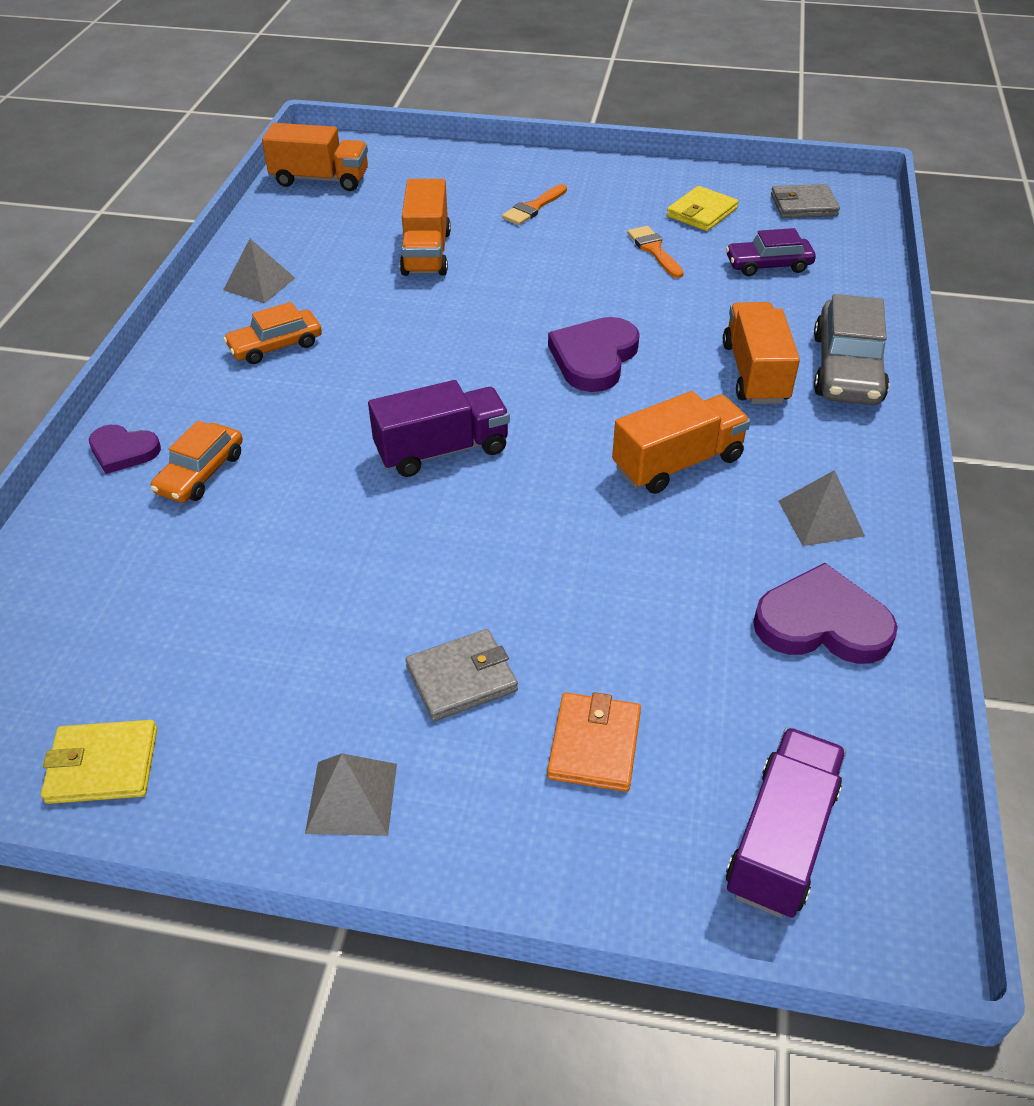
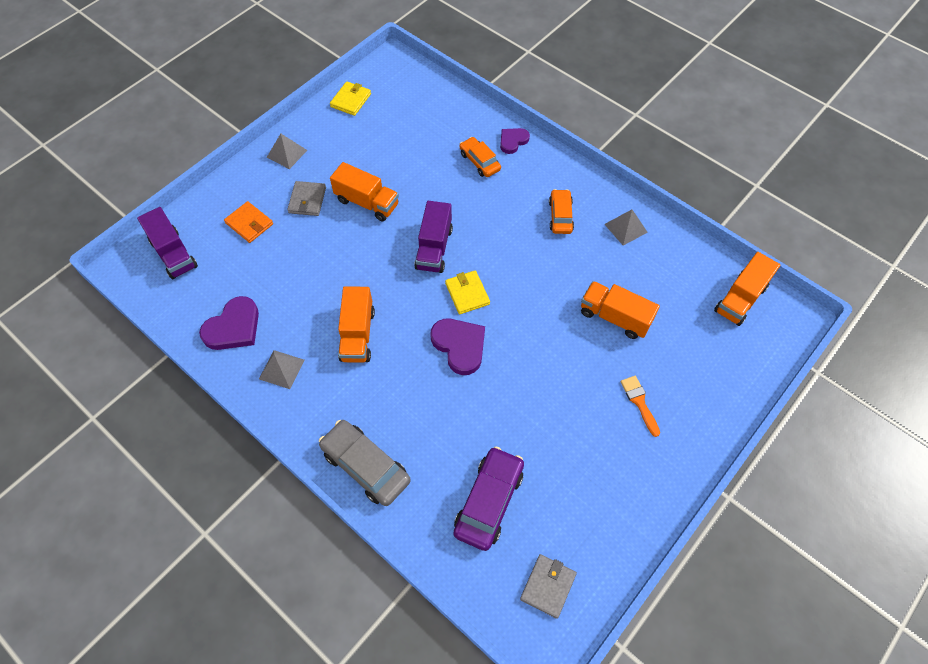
camera: 120 degrees right, 15 degrees up
orange brush [627,226,684,278] -> none
yellow wallet [667,186,739,231] -> yellow wallet moved to [445,270,490,315]
orange truck [723,302,800,404] -> orange truck moved to [330,162,399,221]
purple car [726,228,816,276] -> purple car [453,447,524,551], size x1.57

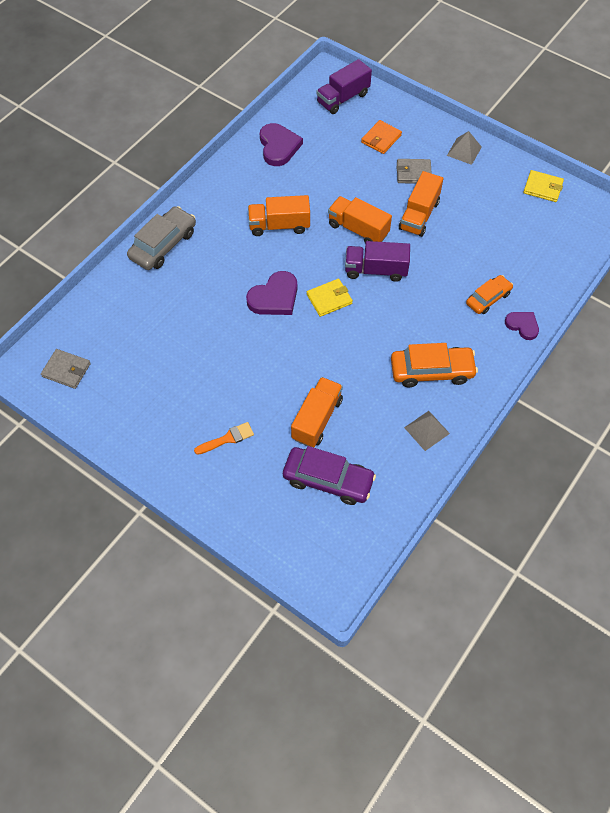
camera: 85 degrees right, 0 degrees up
purple heart [199,296,259,350] -> purple heart turned 135 degrees counterclockwise [260,123,303,166]
grey pyramid [259,350,304,389] -> none
purple car [453,447,524,551] -> purple car moved to [283,446,376,505]
orange car [549,189,574,234] -> orange car [391,343,478,387], size x1.57
orange truck [714,252,780,326] -> orange truck moved to [328,196,392,244]

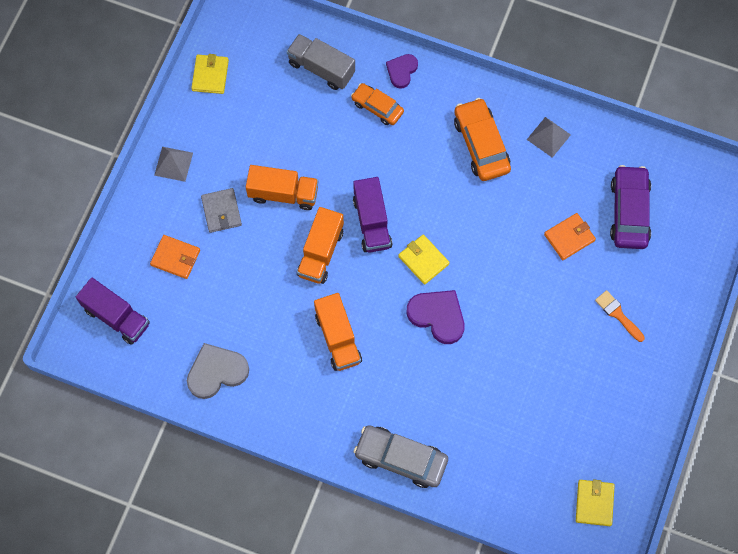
camera: 105 degrees left, 10 degrees up
grey wallet [41,349,91,389] -> yellow wallet [576,479,615,526]
purple heart [260,123,303,166] -> grey heart [187,343,249,399]
orange truck [291,377,343,447] -> orange wallet [544,213,596,260]
none -> grey truck [287,34,355,90]

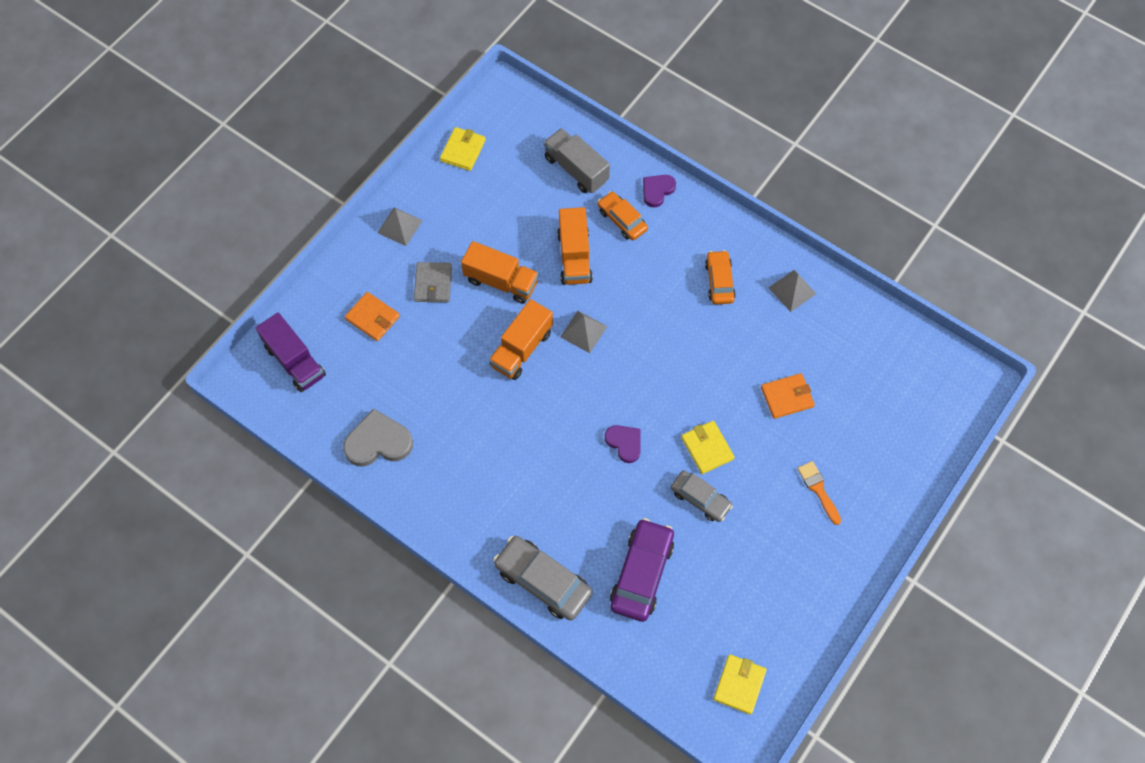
camera: 15 degrees right, 5 degrees down
orange truck [314,293,362,371] -> orange truck moved to [557,207,593,285]
purple truck [353,177,392,253] -> grey pyramid [560,311,607,353]
yellow wallet [398,234,450,285] -> yellow wallet moved to [681,421,735,474]
purple heart [407,290,465,344] -> purple heart [605,425,641,463], size x0.62
orange car [454,98,511,181] -> orange car [705,250,736,305], size x0.64
purple car [610,165,651,249] -> purple car moved to [610,518,674,622]
none -> grey car [671,470,733,522]

